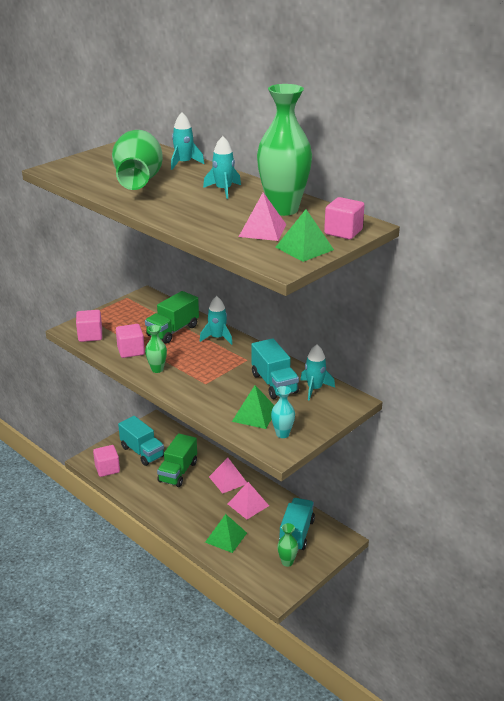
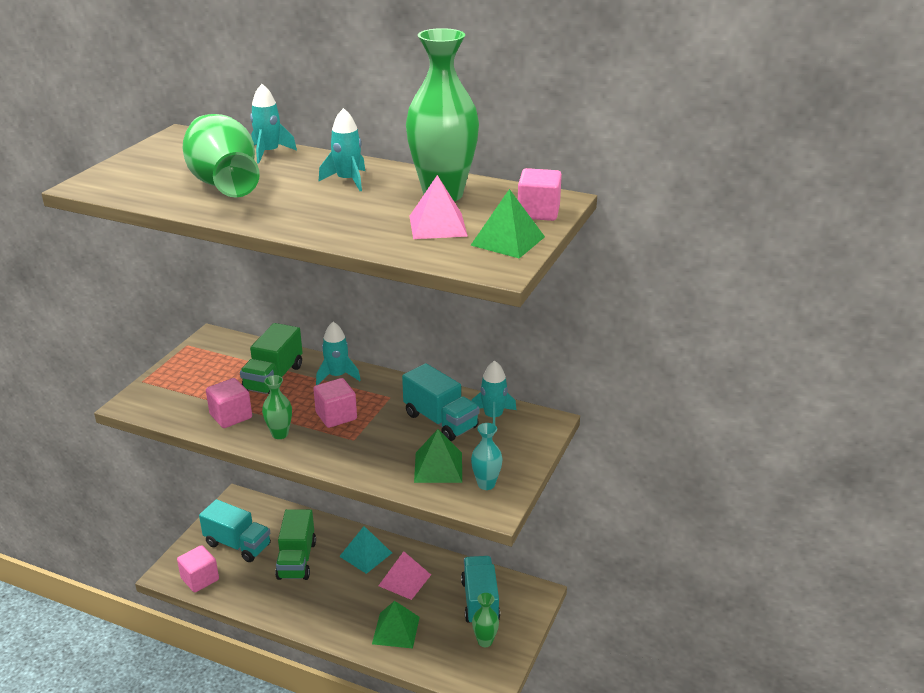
camera: 20 degrees left, 0 degrees up
pink cube [76,310,102,342] -> pink cube moved to [313,378,357,428]
pink pyramid [209,458,247,494] -> turquoise pyramid [339,526,392,574]

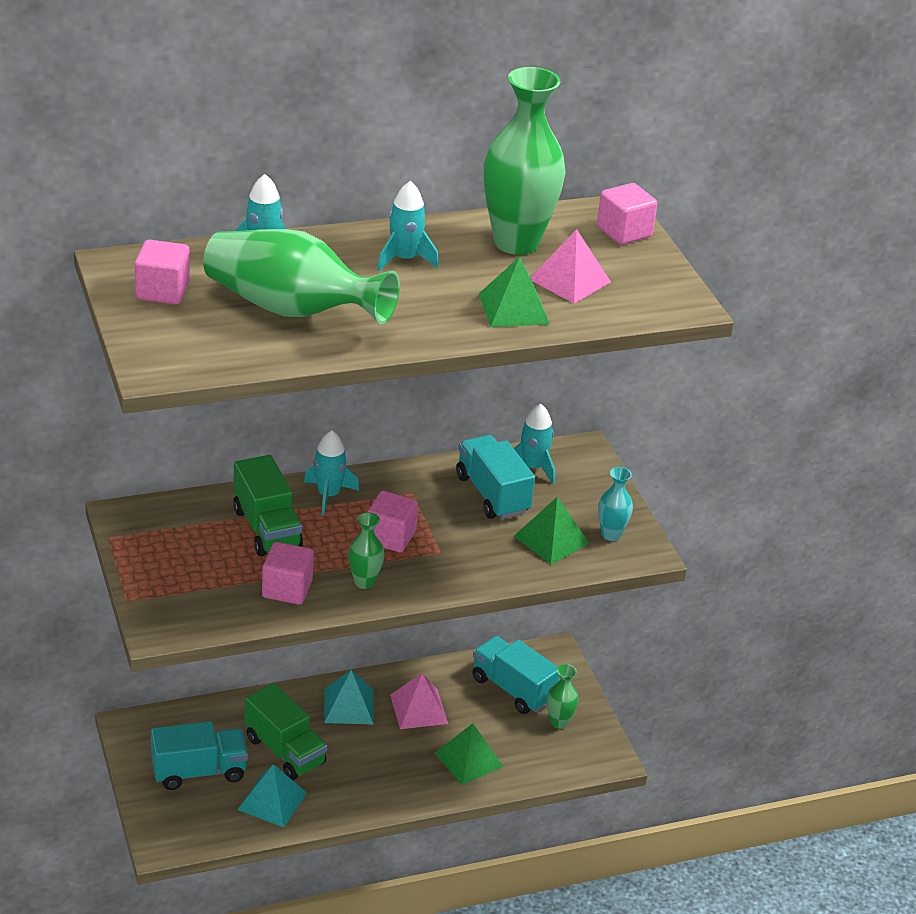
camera: 45 degrees left, 5 degrees up
pink cube [177,545,219,592] -> pink cube moved to [135,240,190,305]
turquoise truck [402,363,479,441] -> turquoise truck turned 120 degrees counterclockwise [456,435,535,519]
green pyramid [471,189,545,258] -> green pyramid moved to [479,257,550,327]
none -> turquoise pyramid [237,764,307,827]

